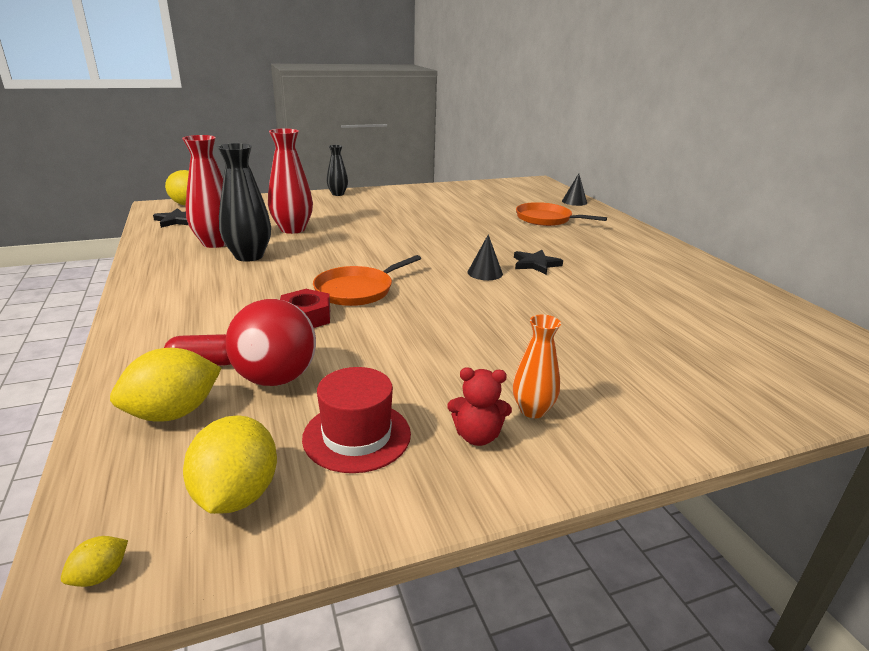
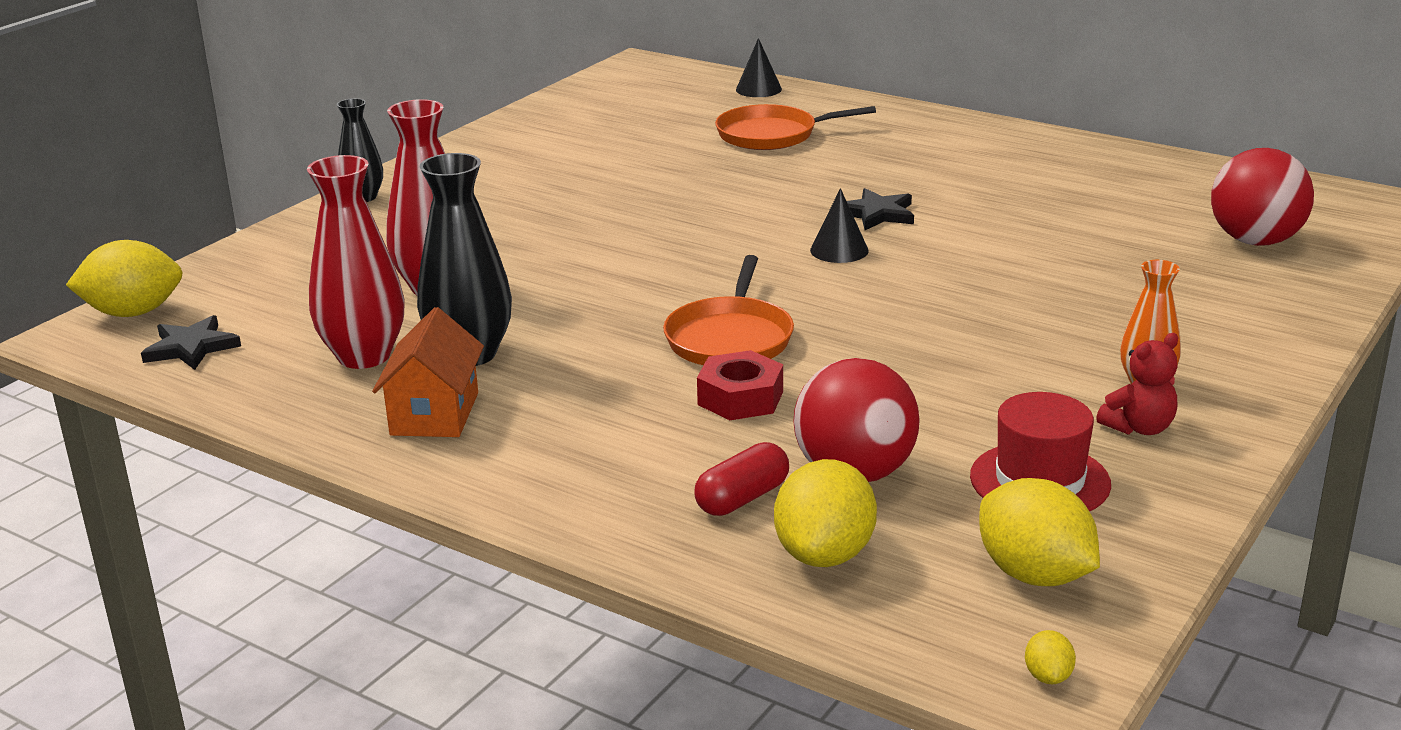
camera: 35 degrees left, 0 degrees up
none -> orange house [372,307,484,437]
none -> red ball [1211,148,1314,246]

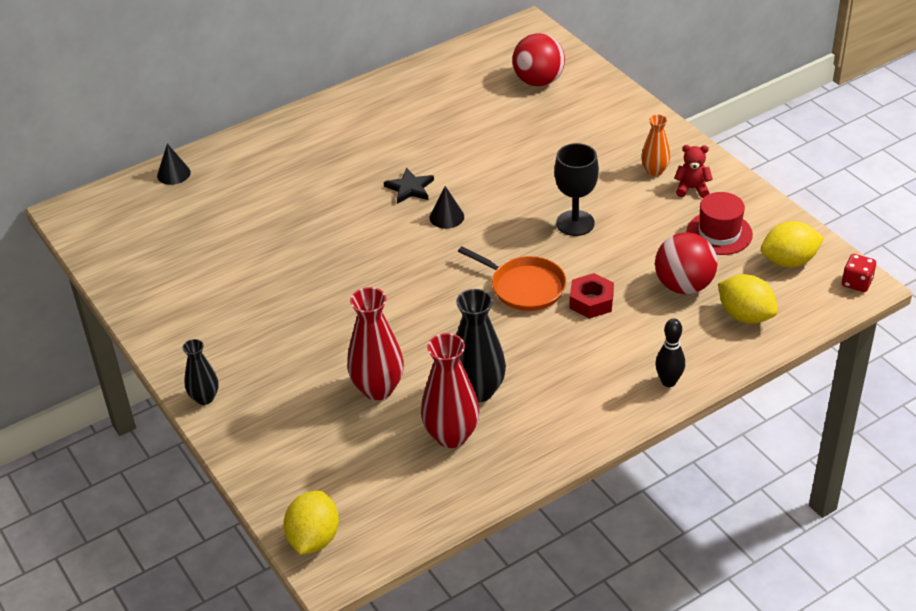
camera: 65 degrees left, 15 degrees up
black star [141,315,241,370] -> none
orange house [372,307,484,437] -> none
red capsule [694,442,789,516] -> none
orange pan [715,104,876,150] -> none
yellow lemon [1025,630,1076,684] -> red dice [842,254,876,292]
red teddy bear [1096,333,1178,435] -> red teddy bear turned 75 degrees counterclockwise [674,145,713,198]
none -> black goblet [554,143,599,236]
none -> black bowling pin [655,319,685,387]

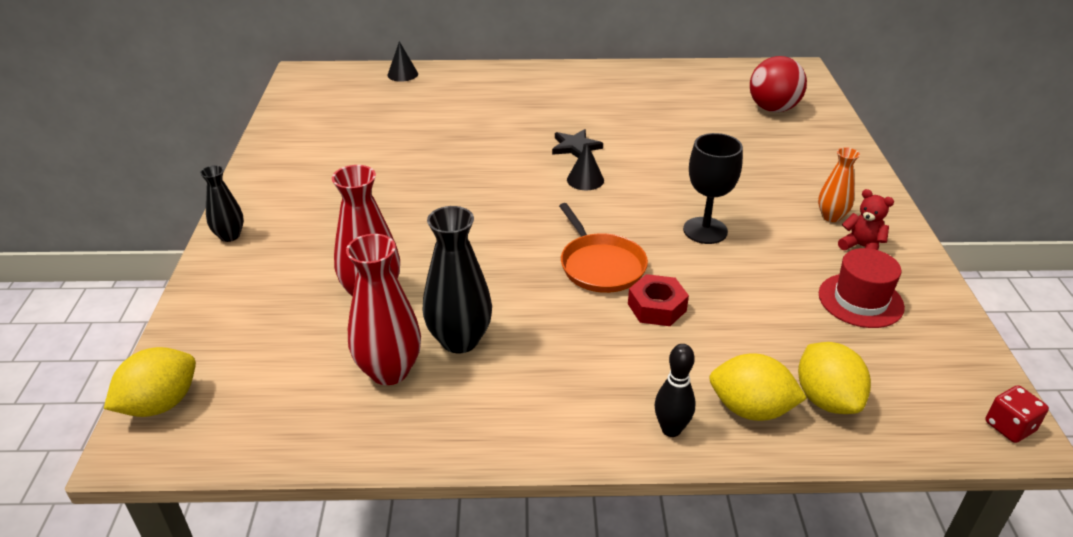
camera: 30 degrees right, 5 degrees down
red ball [655,232,718,294] -> none
yellow lemon [761,221,824,267] -> yellow lemon moved to [709,354,807,421]

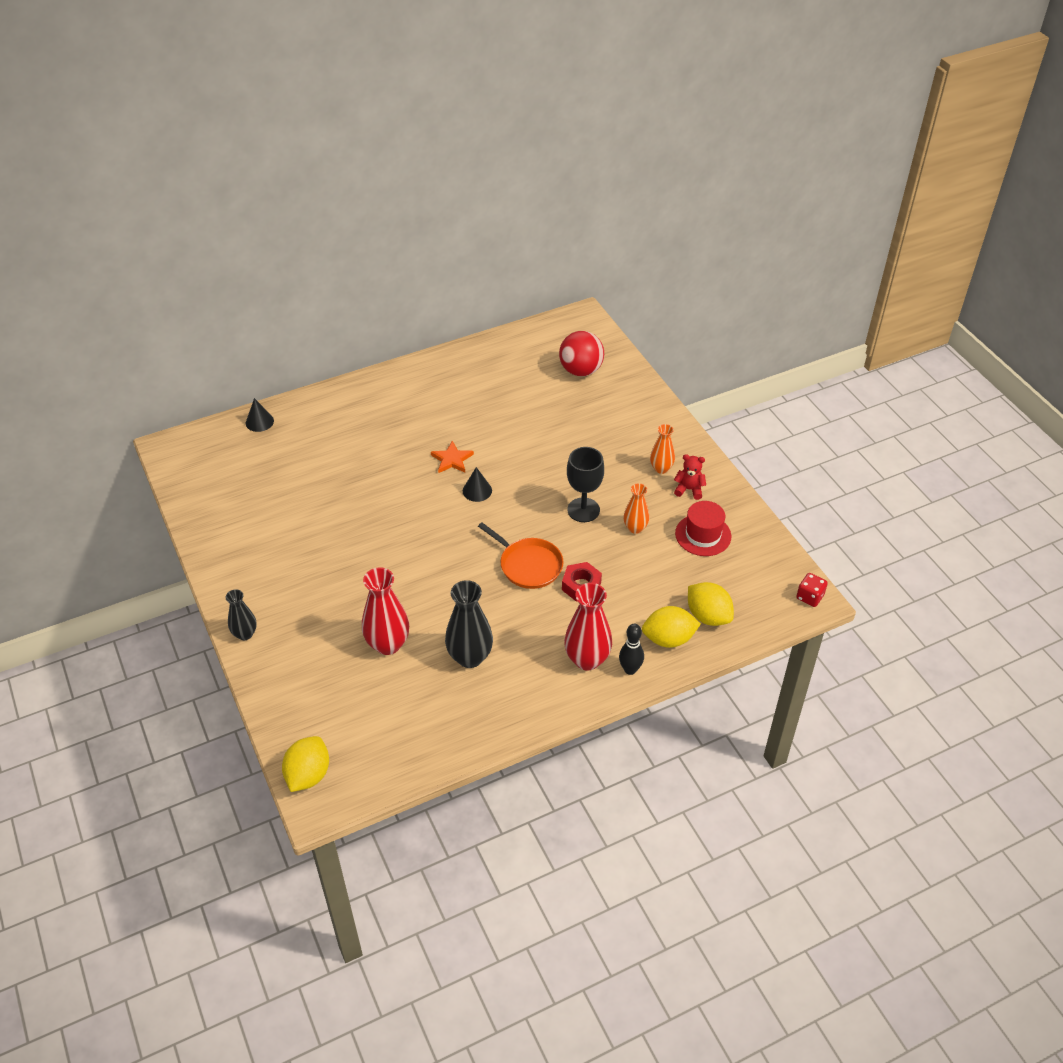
camera: 25 degrees left, 10 degrees up
red vase [346,234,421,385] -> red vase moved to [564,583,612,670]
black star [552,129,603,158] -> orange star [431,441,474,473]
none -> orange vase [623,483,649,534]

